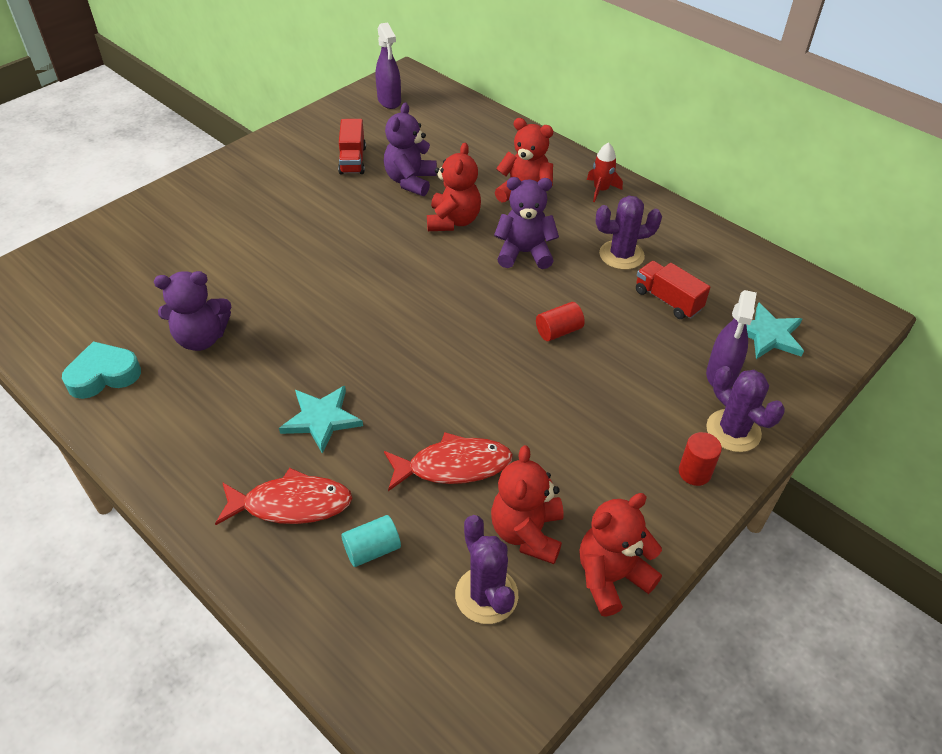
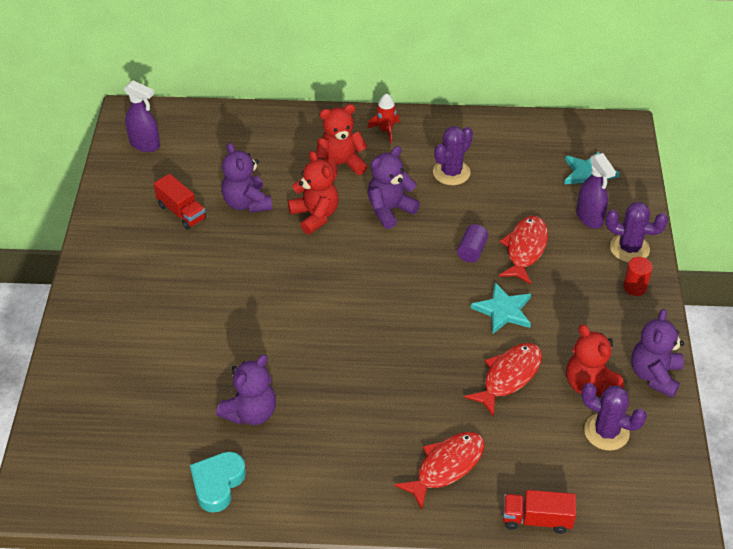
camera: 40 degrees left, 0 degrees up
turquoise star [279,386,363,454] -> turquoise star moved to [471,283,531,334]
turquoise cylinder [341,515,401,567] -> none
red cylinder [536,302,585,341] -> purple cylinder [457,224,488,263]
red teddy bear [579,493,662,617] -> purple teddy bear [631,309,684,398]
red truck [636,261,710,319] -> red truck moved to [503,490,576,534]
none -> red fish [498,216,548,284]

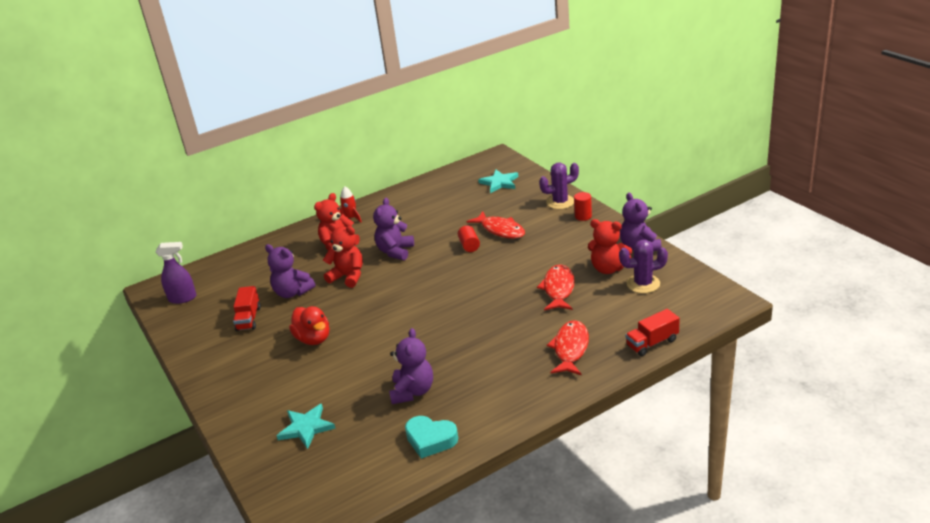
camera: 30 degrees left, 15 degrees down
red truck [154,174,206,230] -> red truck turned 75 degrees clockwise [233,286,261,331]
turquoise heart [190,452,246,513] -> turquoise heart turned 60 degrees counterclockwise [405,416,458,458]
purple cactus [433,126,473,185] -> none
purple cylinder [457,224,488,263] -> red cylinder [458,225,480,252]
turquoise star [471,283,531,334] -> turquoise star moved to [277,404,336,449]
red fish [498,216,548,284] -> red fish turned 150 degrees clockwise [467,211,525,239]
purple spray bottle [576,153,616,229] -> none
none -> red duck [289,306,329,345]

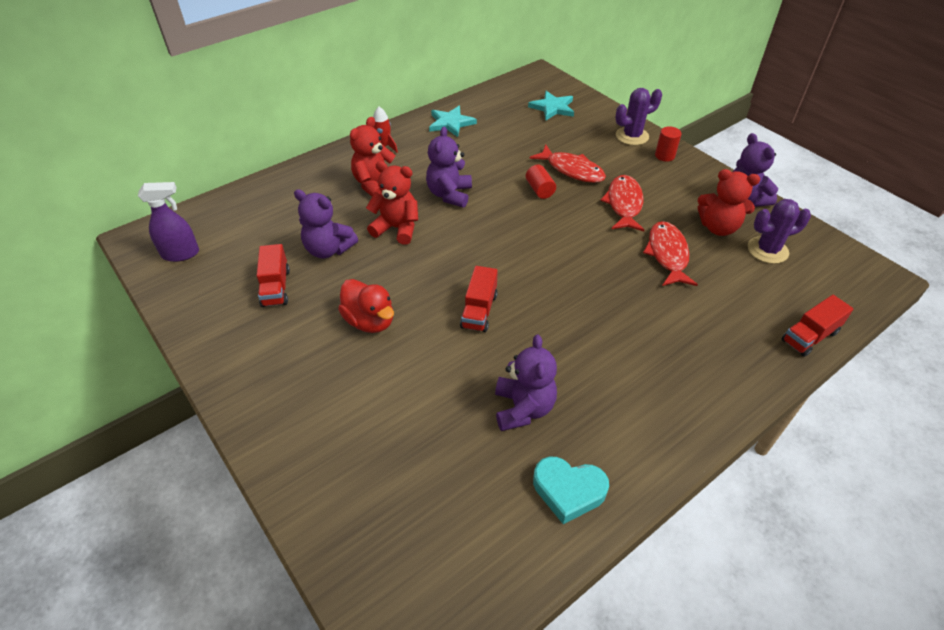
camera: 10 degrees left, 15 degrees up
turquoise star [277,404,336,449] -> turquoise star moved to [429,106,477,137]
red fish [547,320,589,375] -> red fish moved to [600,175,644,231]
none -> red truck [460,266,498,332]

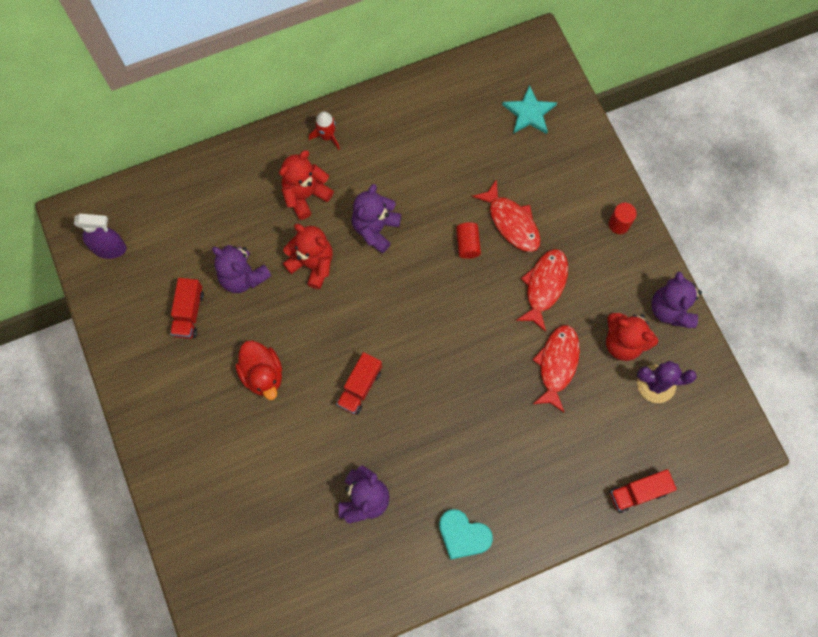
camera: 15 degrees right, 25 degrees up
turquoise star [429,106,477,137] -> none
turquoise heart [533,457,609,524] -> turquoise heart moved to [439,509,493,560]
purple cactus [615,88,662,145] -> none

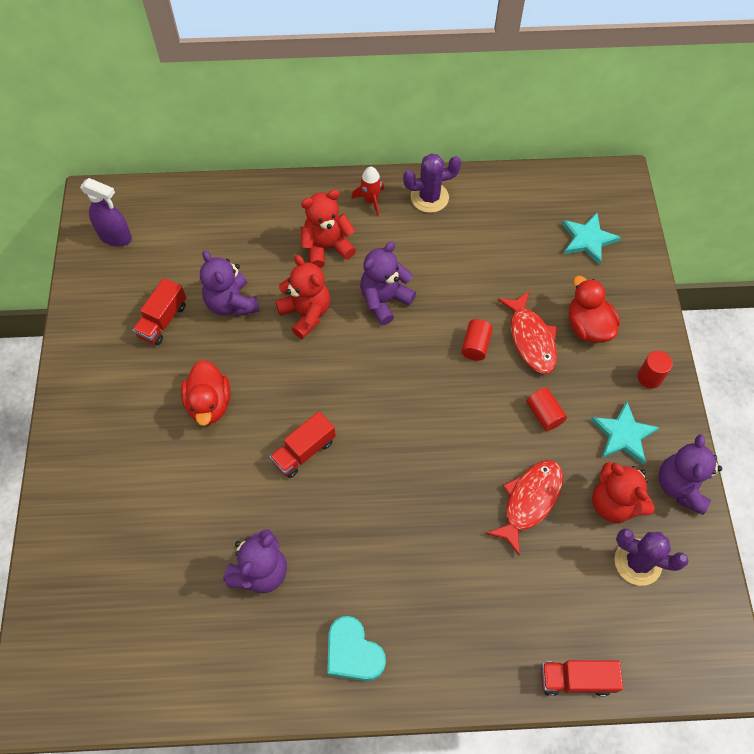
camera: 20 degrees right, 10 degrees down
red fish [516,249,568,332] -> red cylinder [526,388,567,431]
none -> purple cactus [403,153,461,213]
none -> red duck [569,276,620,343]
none -> turquoise star [591,401,660,465]

